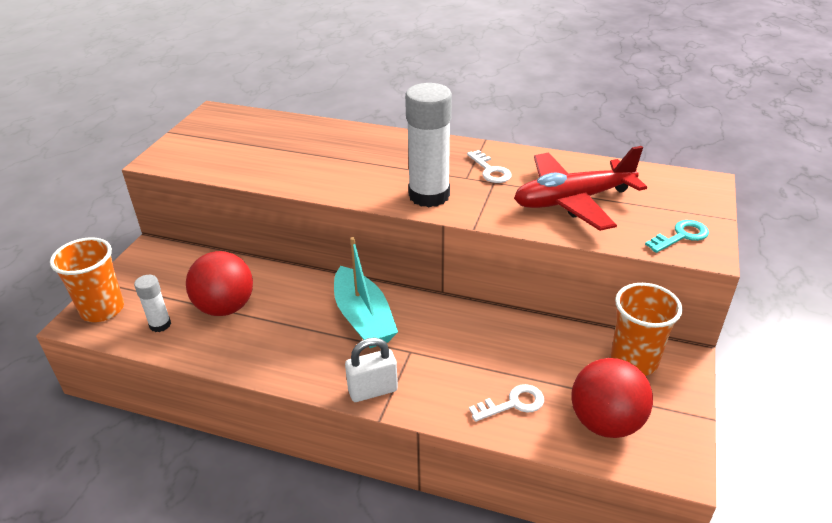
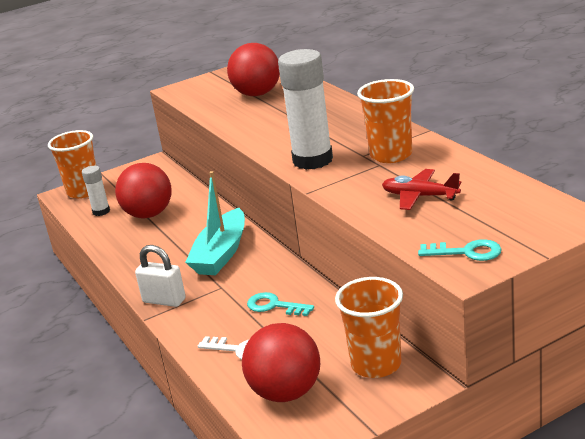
camera: 45 degrees right, 10 degrees down
white key [467,150,512,183] -> orange cup [357,79,414,163]
red plane [514,146,647,231] -> red plane [382,169,461,210], size x0.56
none -> red ball [227,43,280,96]
none -> turquoise key [247,292,314,316]

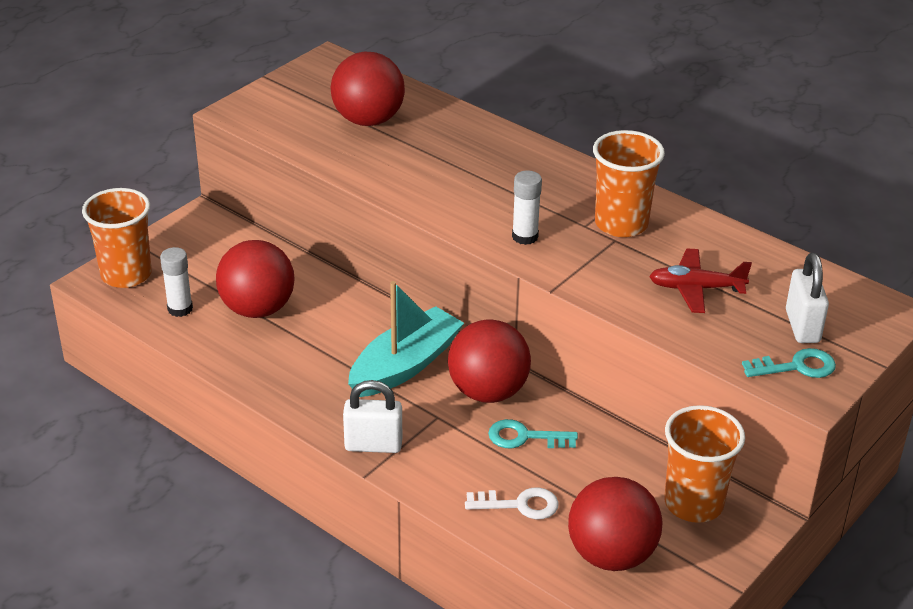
camera: 25 degrees left, 10 degrees up
turquoise boat [185,171,245,275] -> turquoise boat turned 135 degrees counterclockwise [348,281,464,397]
white glue stick [278,49,333,170] -> white glue stick [512,170,542,245], size x0.50
none -> red ball [448,319,531,403]
none -> white padlock [786,253,829,343]

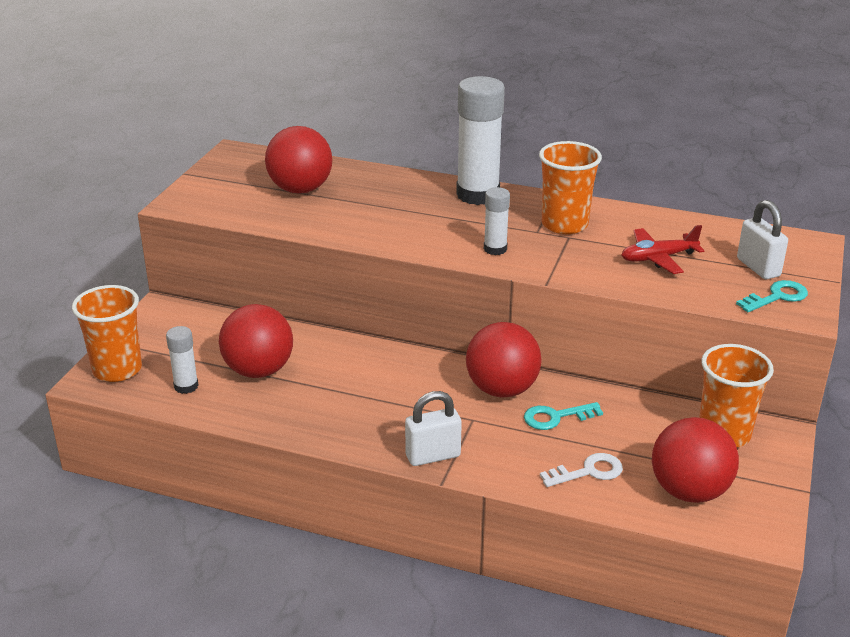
camera: 20 degrees left, 5 degrees down
turquoise boat [348,281,464,397] -> none
none -> white glue stick [456,76,505,205]

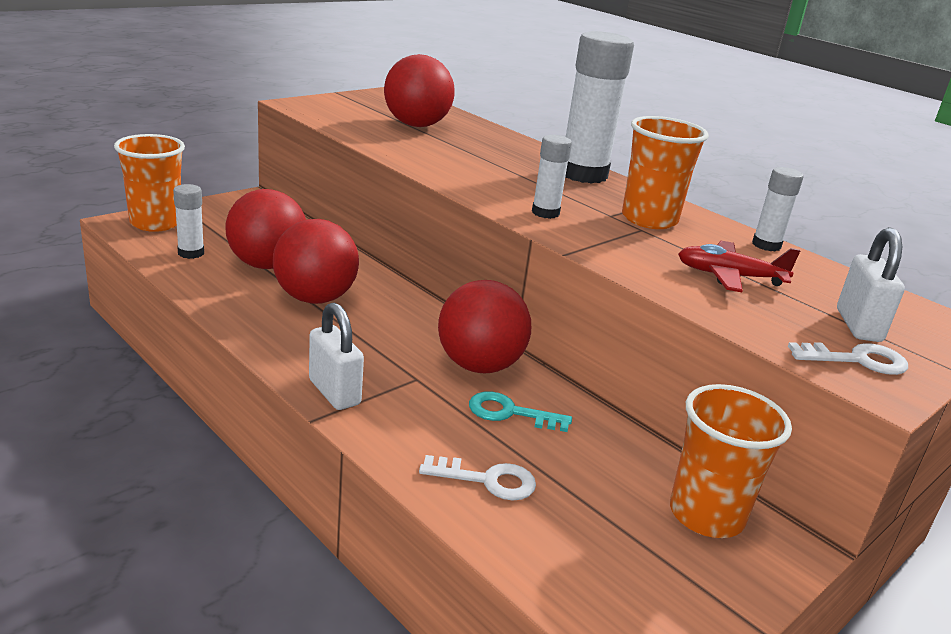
camera: 25 degrees right, 5 degrees down
white padlock [405,391,462,466] -> white padlock turned 45 degrees clockwise [309,302,364,410]
red ball [652,417,739,503] -> red ball moved to [273,219,359,304]
turquoise key [736,280,808,312] -> white key [788,342,908,375]
none -> white glue stick [752,167,804,252]

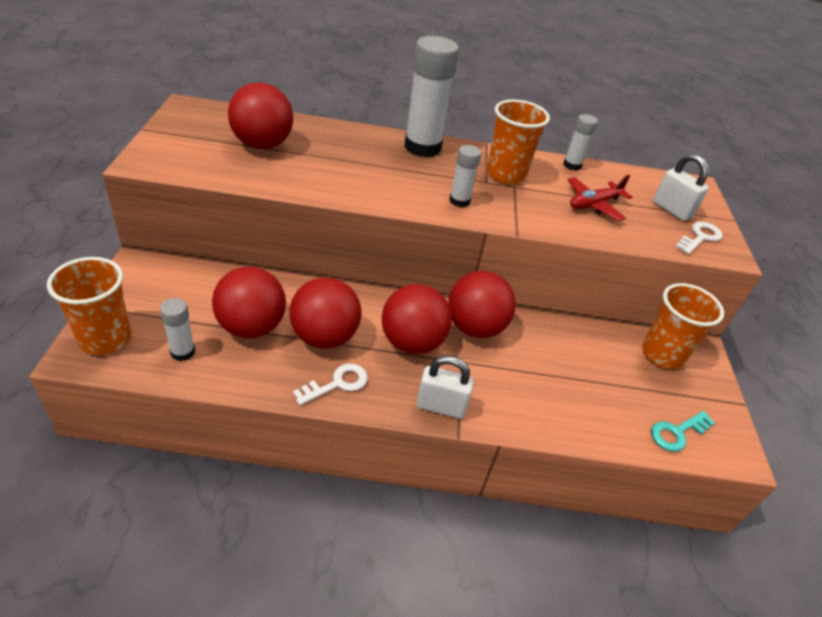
camera: 45 degrees left, 15 degrees up
white key [419,455,536,500] -> white key moved to [293,363,368,405]
turquoise key [469,391,572,432] -> turquoise key moved to [651,411,715,452]
none -> red ball [382,284,452,354]

